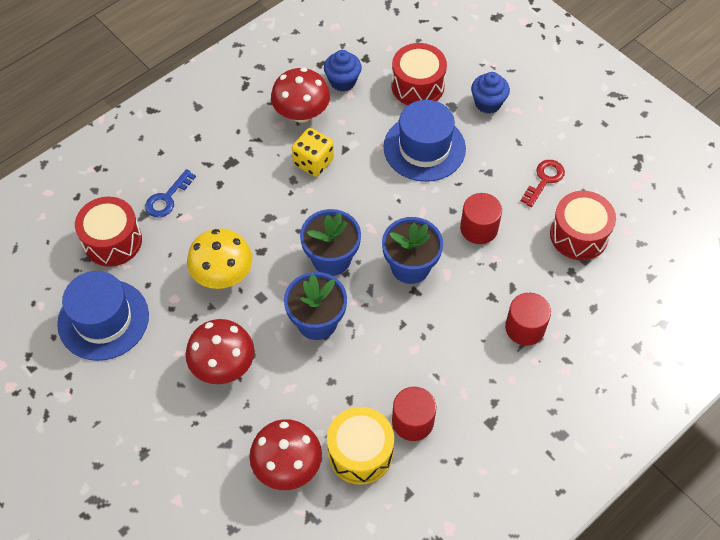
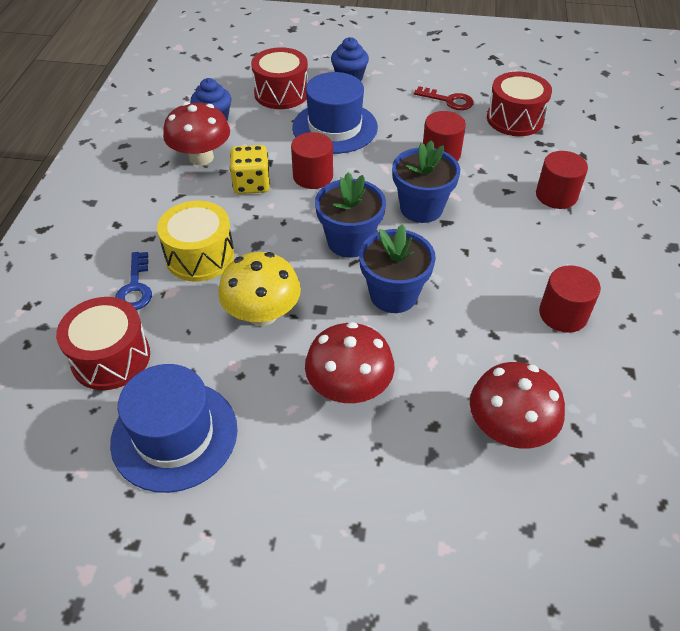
camera: 40 degrees left, 10 degrees down
yellow drum [327,407,394,485] -> yellow drum moved to [157,201,235,282]
red key [521,160,565,207] -> red key turned 120 degrees clockwise [414,86,474,110]
none -> red cylinder [291,132,333,189]

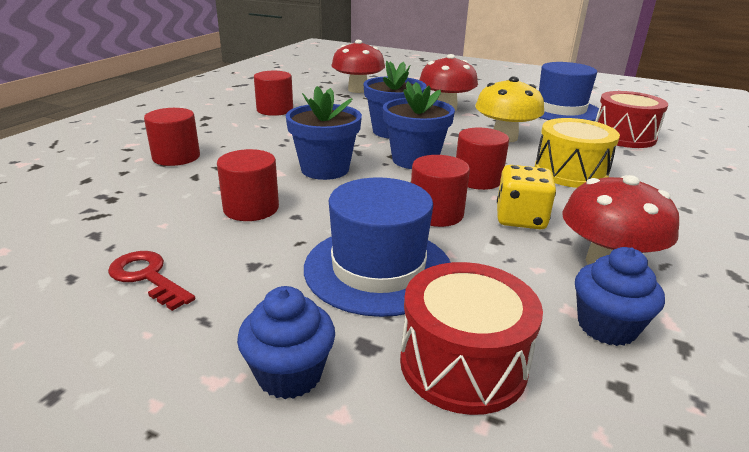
camera: 165 degrees left, 20 degrees down
blue key [115,252,152,310] -> none
red drum [487,72,552,136] -> none
none -> red cylinder [456,127,509,190]

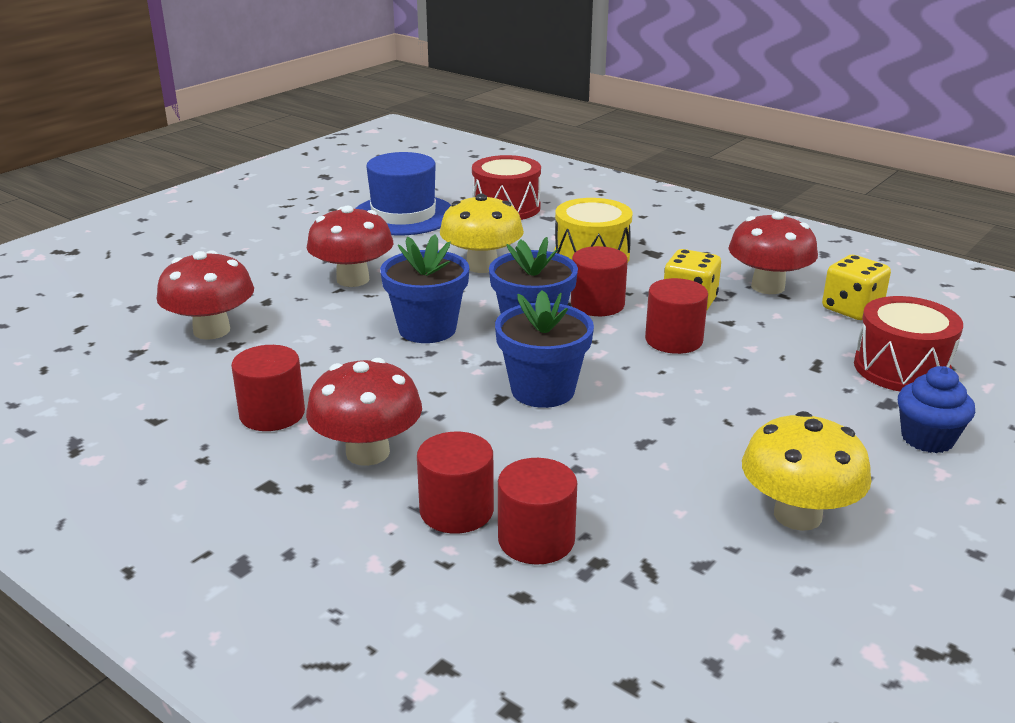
camera: 75 degrees left, 0 degrees up
red key [108,251,195,311] -> yellow mushroom [742,411,871,531]
red cylinder [217,149,279,221] -> red cylinder moved to [498,458,577,565]
blue hat [304,177,451,317] -> none
blue cupcake [575,247,665,346] -> yellow dice [822,255,891,320]
none -> red mushroom [306,358,422,466]

